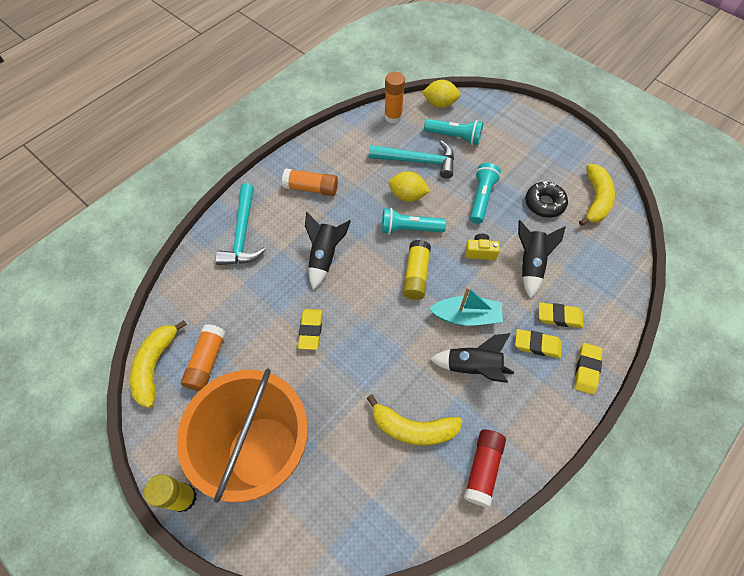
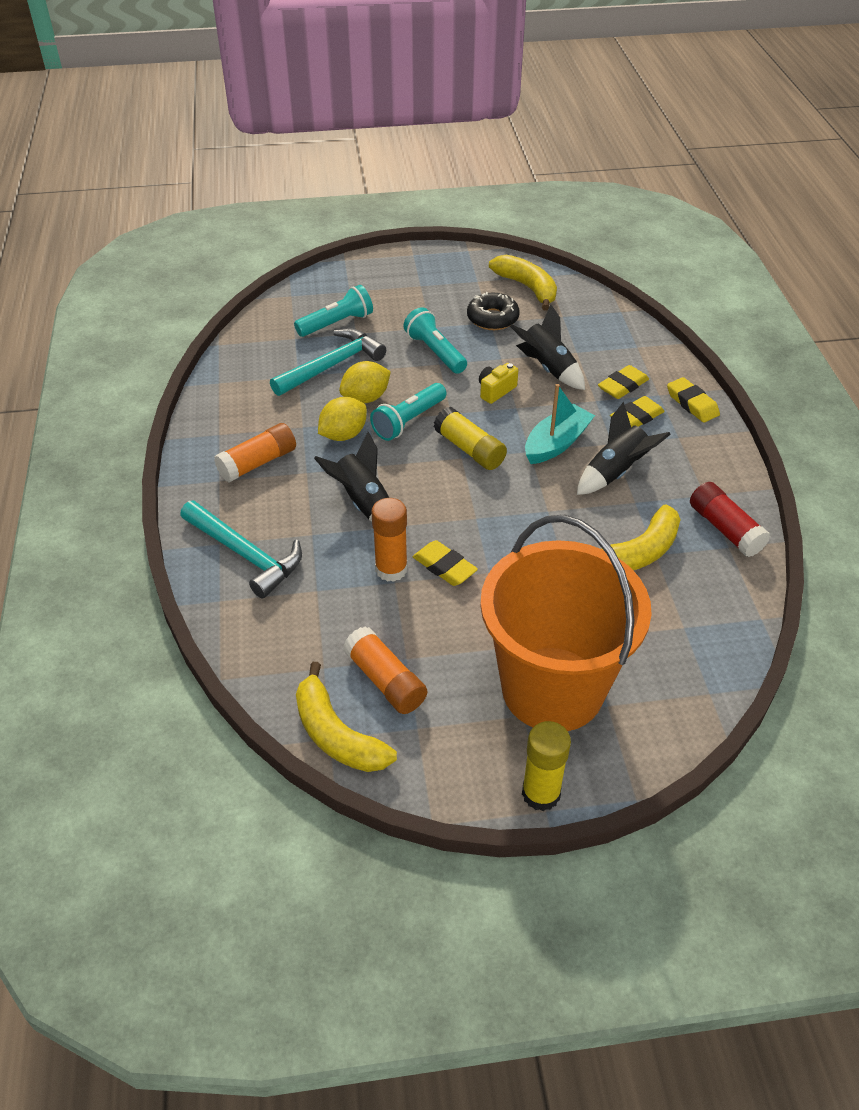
camera: 50 degrees left, 15 degrees down
orange glue stick [384,72,405,124] -> orange glue stick moved to [371,498,408,582]
yellow lemon [422,80,460,108] -> yellow lemon moved to [318,397,367,441]

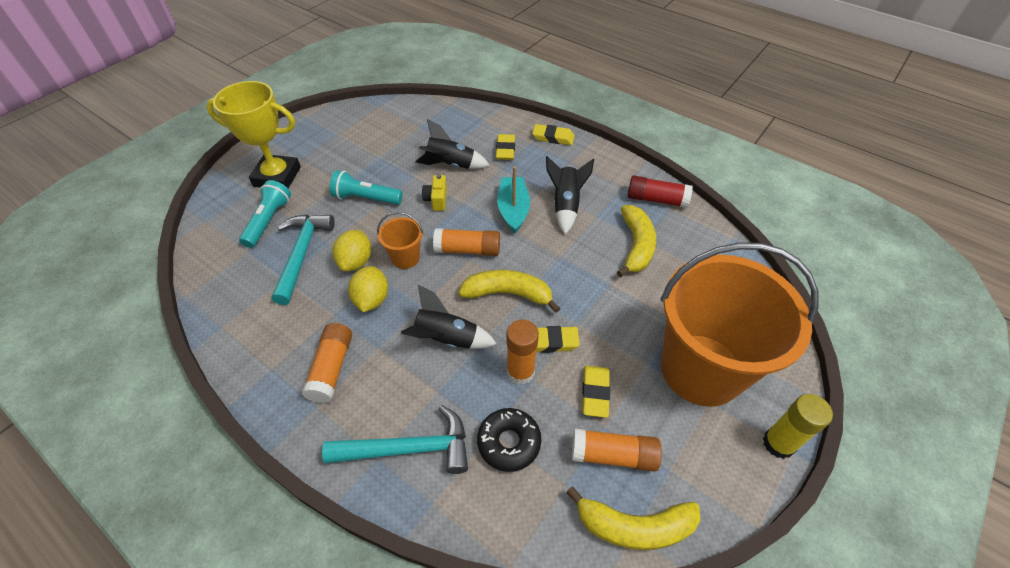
camera: 45 degrees left, 5 degrees up
turquoise flashlight [370,383,447,441] -> orange bucket [377,212,423,269]
yellow glue stick [434,407,507,470] -> orange glue stick [433,228,500,256]
black donut [467,292,520,330] -> black donut moved to [477,408,542,472]
yellow banana [489,255,557,311] -> yellow banana moved to [459,270,560,313]
yellow eraser [610,396,665,427] -> yellow eraser moved to [582,366,610,418]
none -> yellow trophy [206,81,301,188]

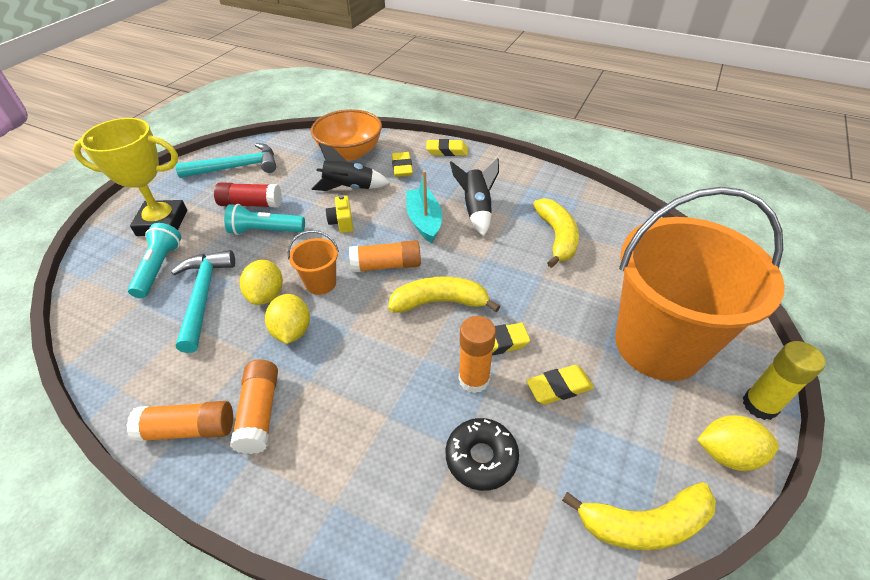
camera: 10 degrees left, 5 degrees down
turquoise hammer [322,405,468,474] -> turquoise hammer moved to [175,143,276,178]
black rocket [401,285,496,349] -> none
orange glue stick [572,428,662,472] -> orange glue stick moved to [126,401,233,442]
yellow eraser [582,366,610,418] -> yellow eraser turned 75 degrees clockwise [526,365,594,405]
red glue stick [627,175,693,208] -> red glue stick moved to [214,182,282,208]
none -> orange bowl [311,109,382,161]
none -> yellow lemon [697,415,779,471]

